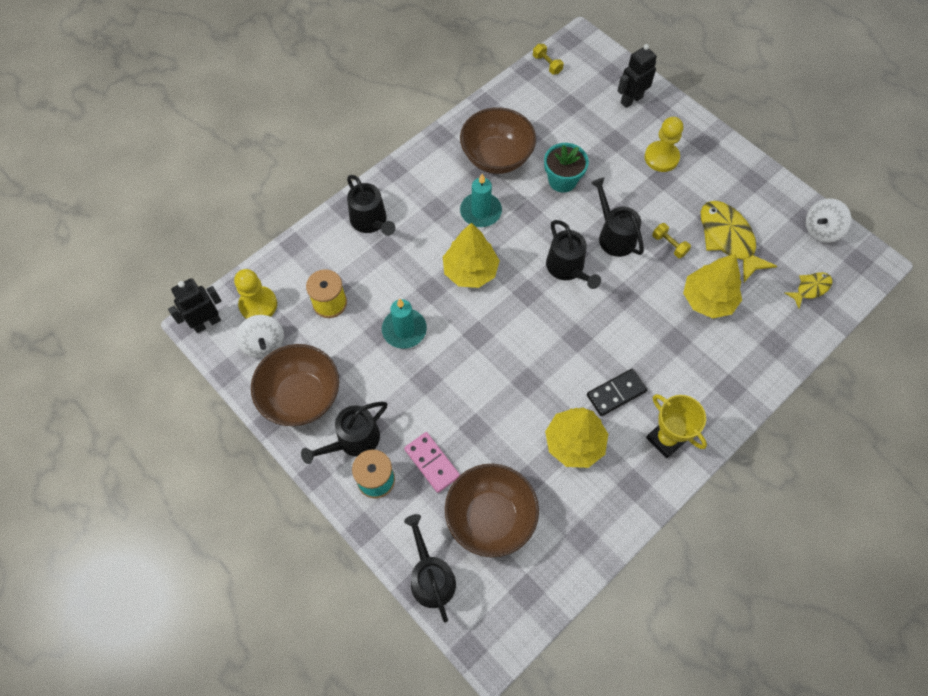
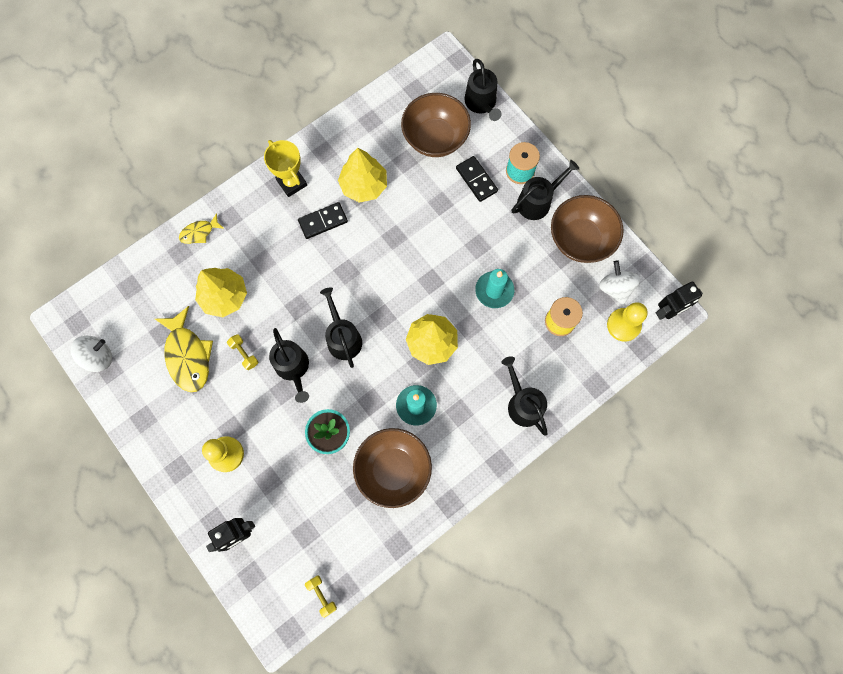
camera: 175 degrees left, 10 degrees up
pink domino [404,432,460,493] -> black domino [456,156,498,202]
yellow fish [785,272,832,308] -> yellow fish moved to [179,213,224,244]

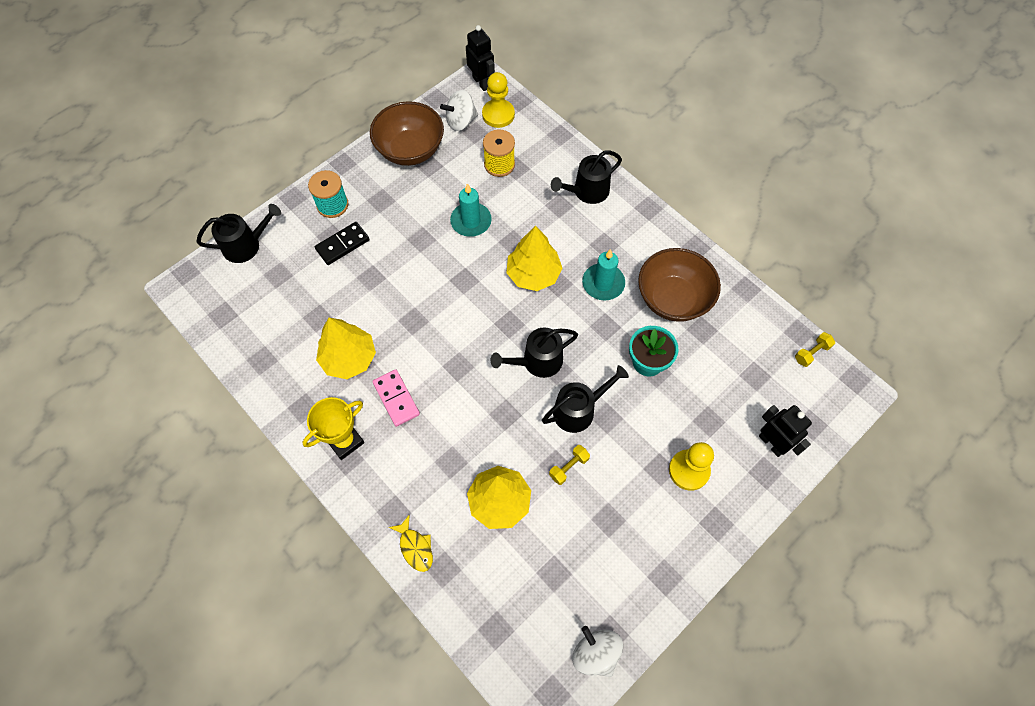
camera: 95 degrees left, 10 degrees down
yellow fish [155,306,213,392] -> none
black domino [298,202,348,239] -> pink domino [372,369,420,427]
brown bowl [401,93,471,157] -> none
black watering can [512,160,579,220] -> none

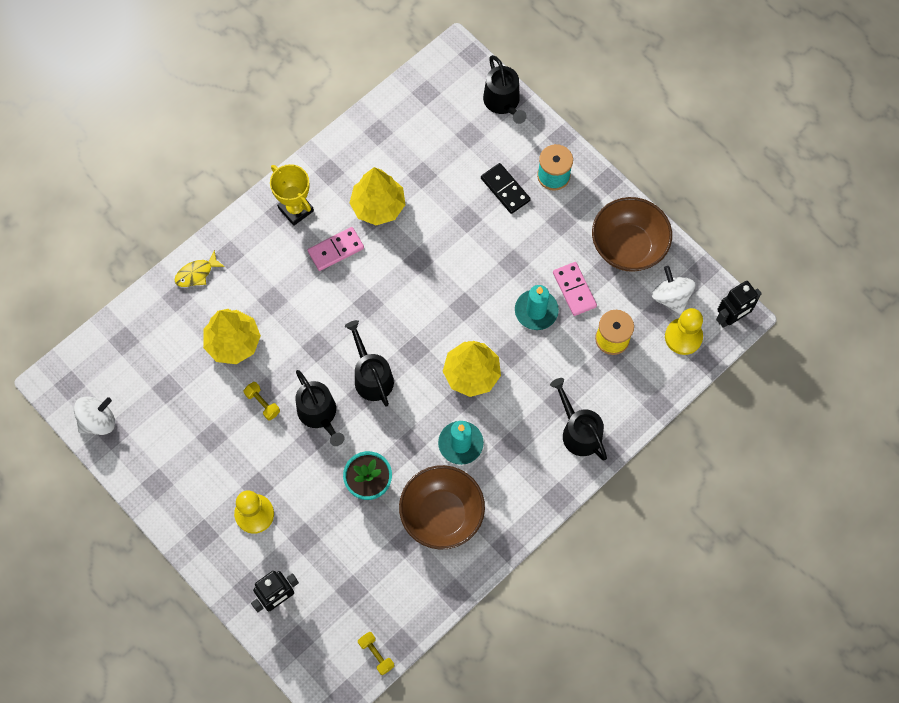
camera: 90 degrees right, 5 degrees up
none -> pink domino [553,262,597,316]

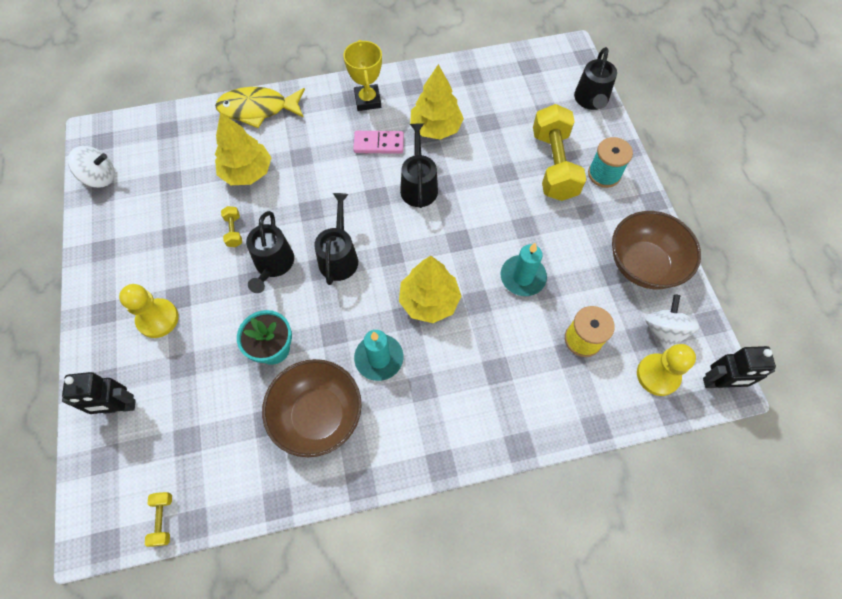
camera: 30 degrees right, 5 degrees down
yellow fish [175,250,225,287] -> yellow fish [215,87,305,128], size x1.88
black domino [481,163,531,214] -> yellow dumbbell [533,104,587,201]
black watering can [550,378,607,461] -> black watering can moved to [400,123,438,208]
pink domino [553,262,597,316] -> none

